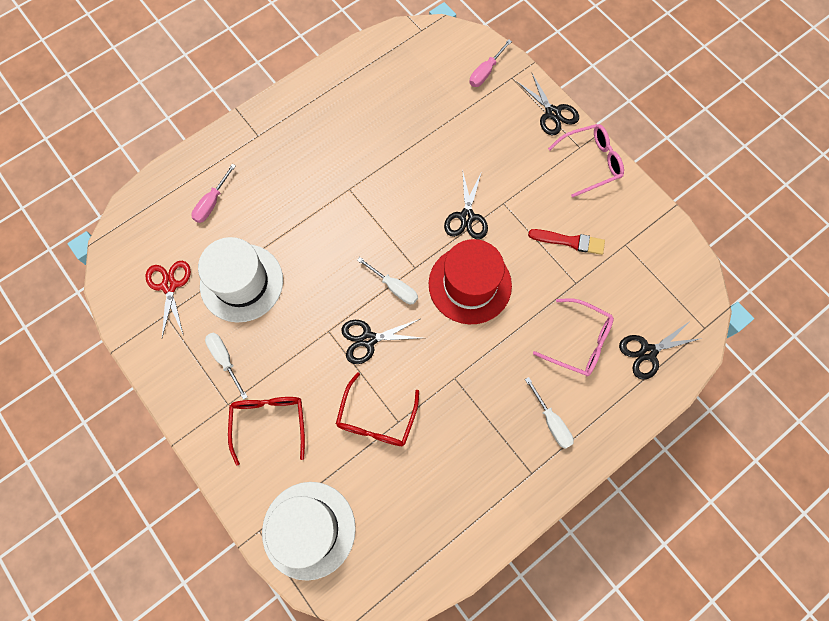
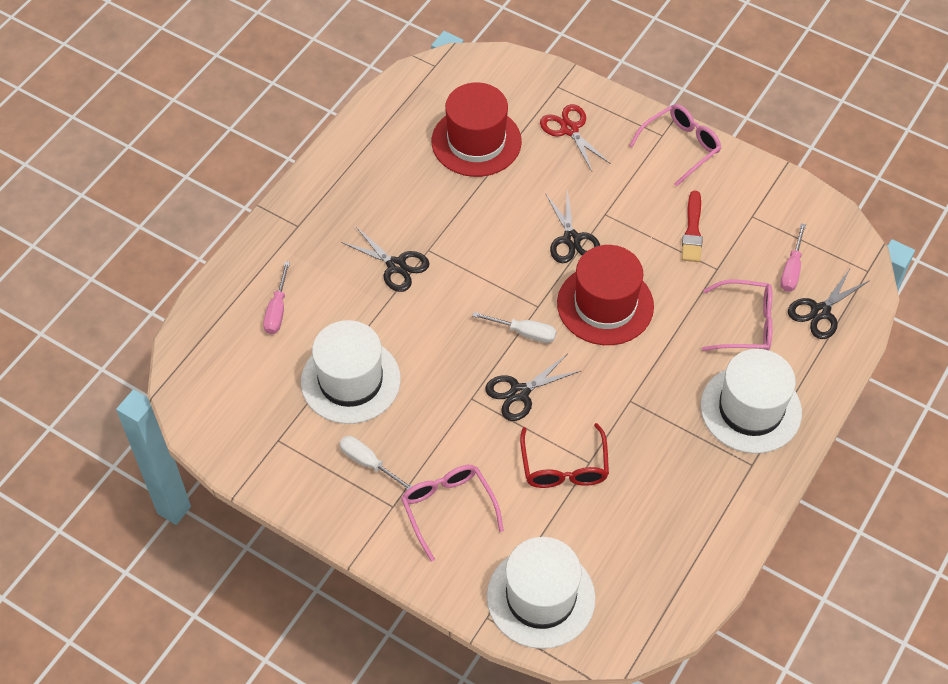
camera: 20 degrees left, 15 degrees down
red scissors [146,261,191,338] -> red scissors moved to [540,104,611,171]
red glasses [228,397,305,466] -> pink glasses [401,465,504,562]
pink screwdriver [469,39,512,87] -> pink screwdriver moved to [780,223,806,292]
black scissors [516,74,579,135] -> black scissors moved to [341,227,430,292]
white screwdriver [525,377,574,449] -> white hat [701,349,802,454]
red brush [528,229,605,255] -> red brush turned 105 degrees clockwise [682,191,703,262]
none -> red hat [432,82,522,177]

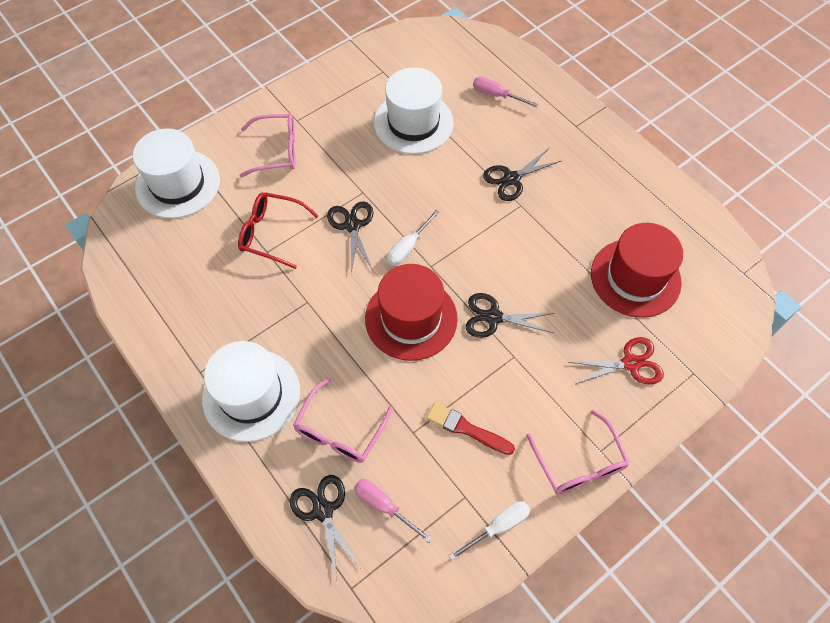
camera: 110 degrees right, 5 degrees up
white screwdriver [339,436,412,490] -> white screwdriver moved to [449,501,530,561]

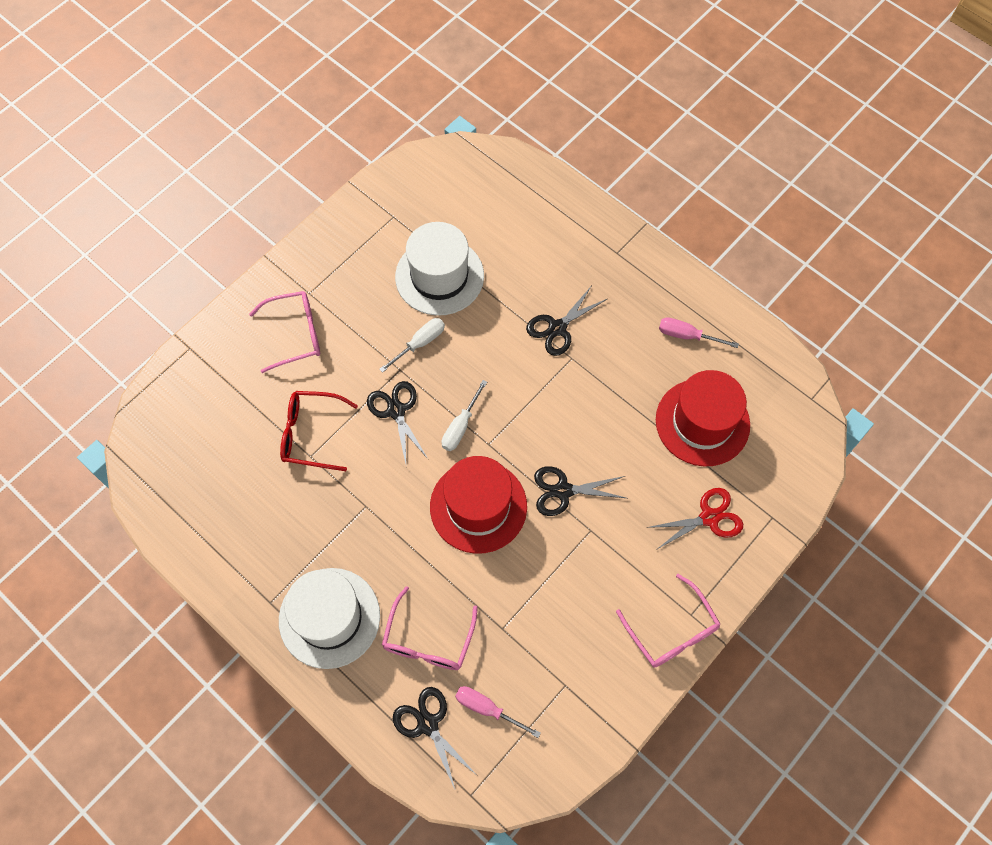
camera: 10 degrees left, 5 degrees up
white hat [133,128,220,219] -> none
red brush [426,402,515,455] -> none
white screwdriver [449,501,530,561] -> white screwdriver moved to [379,318,445,373]
pink screwdriver [473,77,538,107] -> pink screwdriver moved to [659,317,739,348]

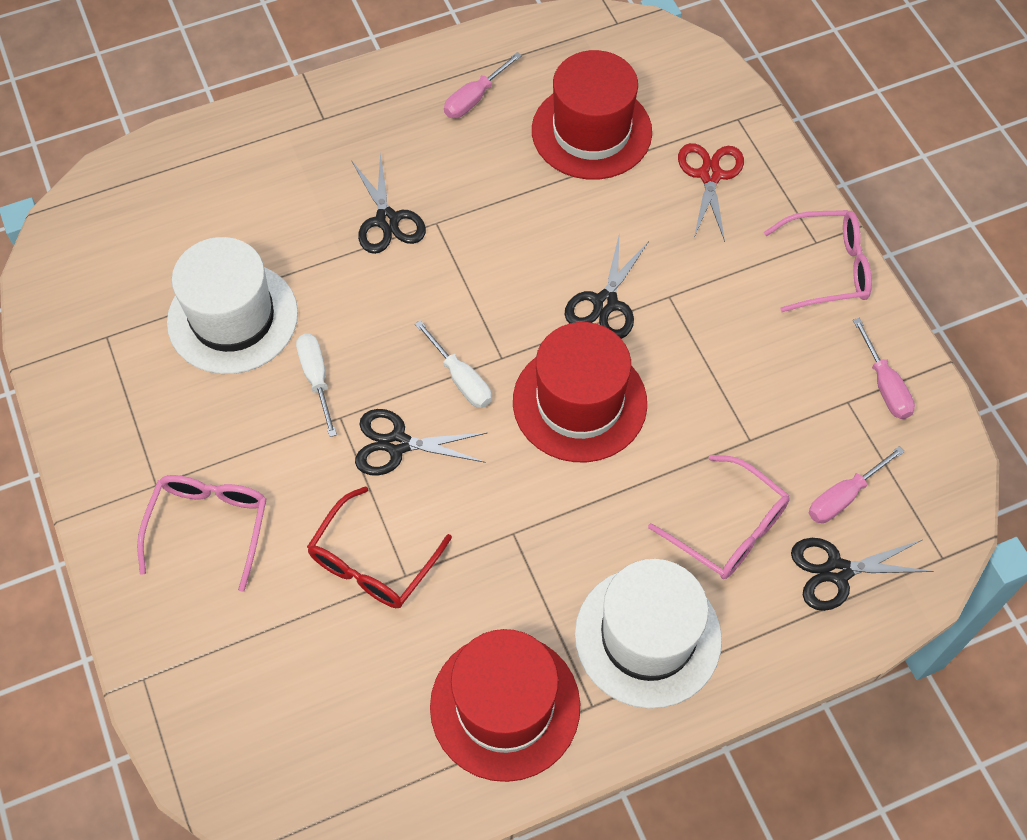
camera: 65 degrees left, 5 degrees down
none -> red hat [430,629,580,782]
none -> pink screwdriver [853,318,915,419]

